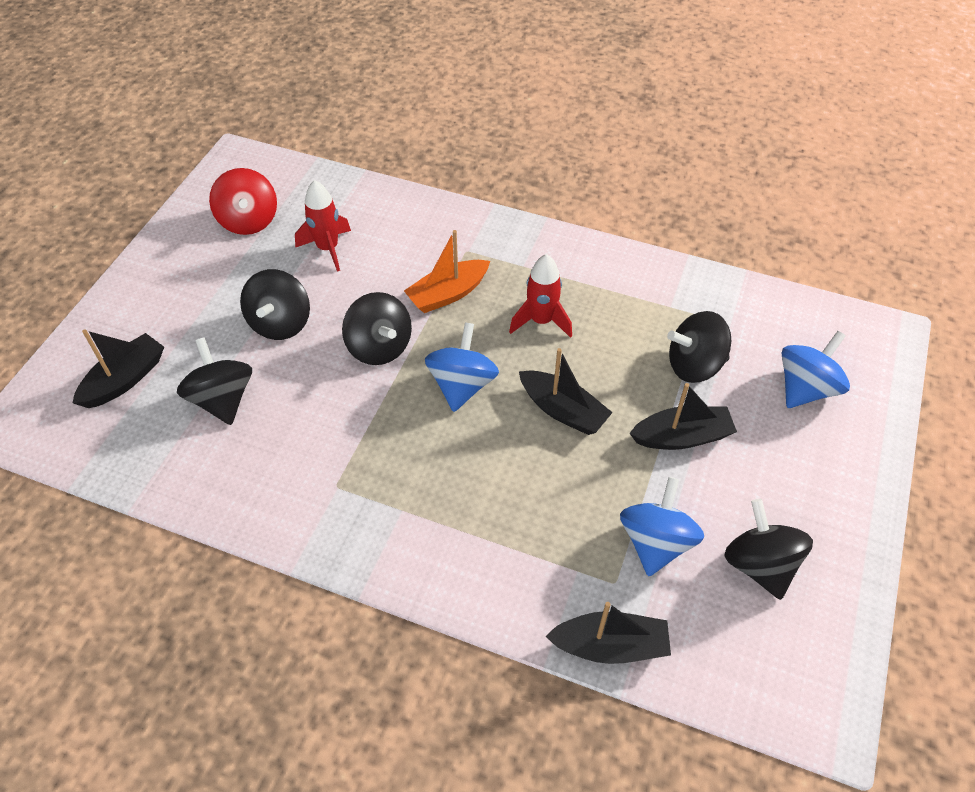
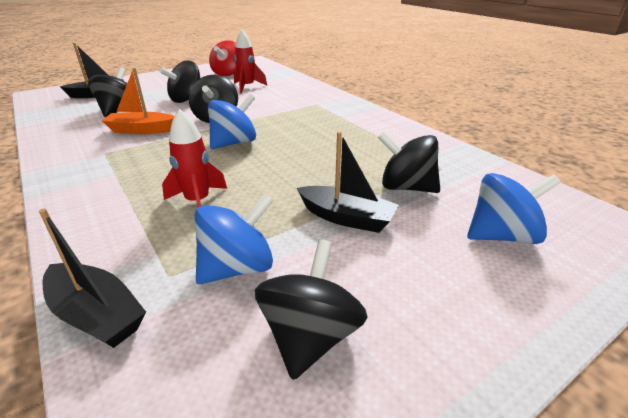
camera: 35 degrees right, 20 degrees down
orange boat [404,230,490,313] -> orange boat moved to [102,68,175,134]
red rocket [509,254,572,338] -> red rocket moved to [162,109,227,207]
black boat [519,348,613,435] -> none

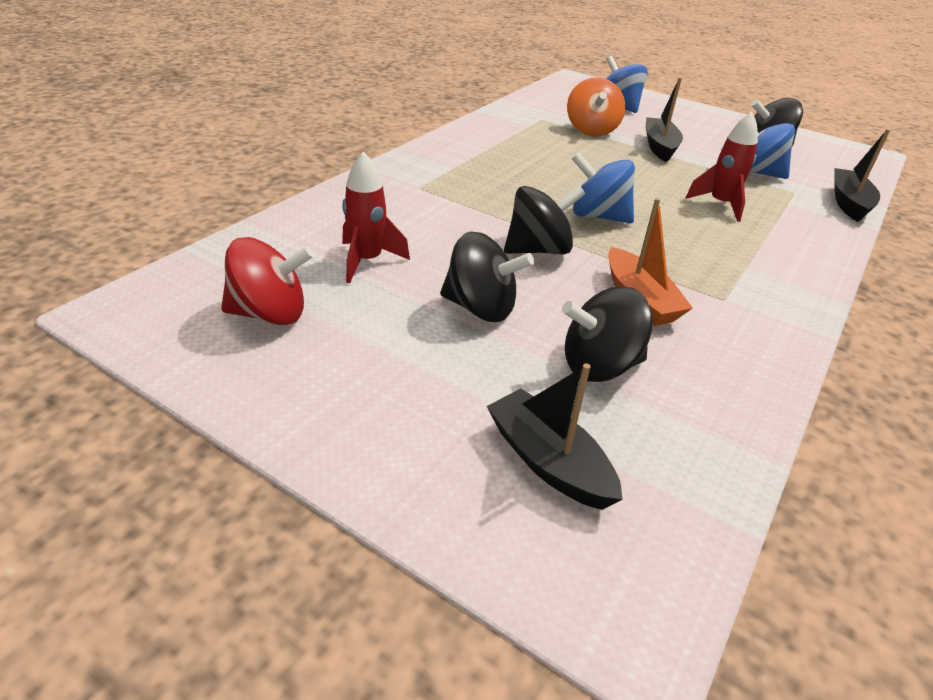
camera: 115 degrees left, 5 degrees up
black spinning top [378,131,440,193] -> orange spinning top [567,77,625,136]

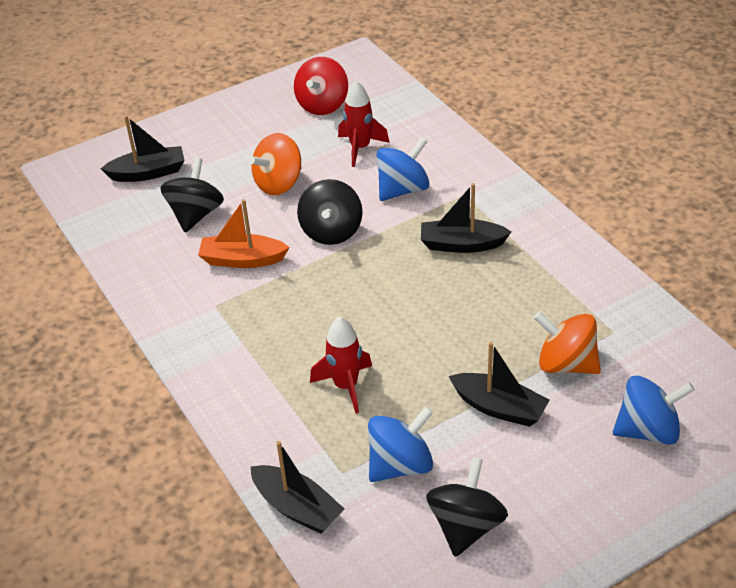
camera: 120 degrees right, 5 degrees up
black spinning top [440,232,534,322] -> orange spinning top [249,133,301,195]
blue spinning top [572,152,635,223] -> blue spinning top moved to [376,137,430,201]
none -> black boat [421,183,512,253]

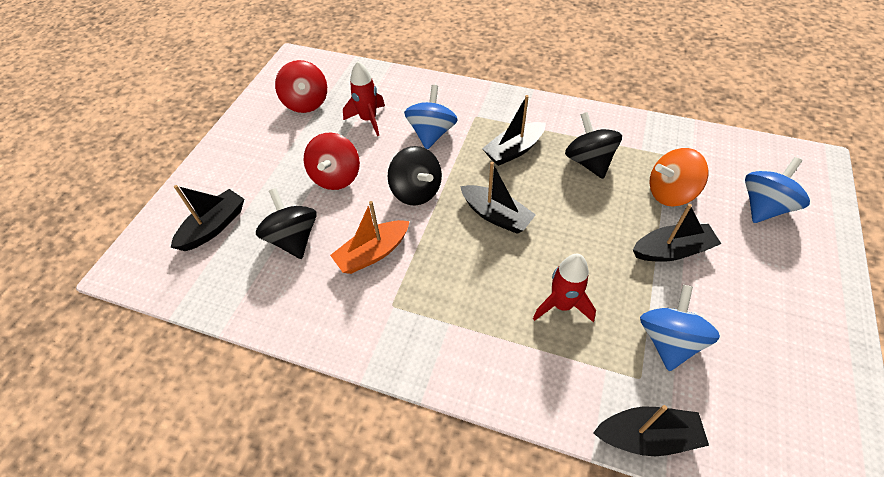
camera: 40 degrees left, 10 degrees up
orange spinning top [249,133,301,195] -> red spinning top [304,133,360,190]
black spinning top [426,457,508,557] -> black spinning top moved to [565,112,622,179]
none -> black boat [460,162,536,234]

